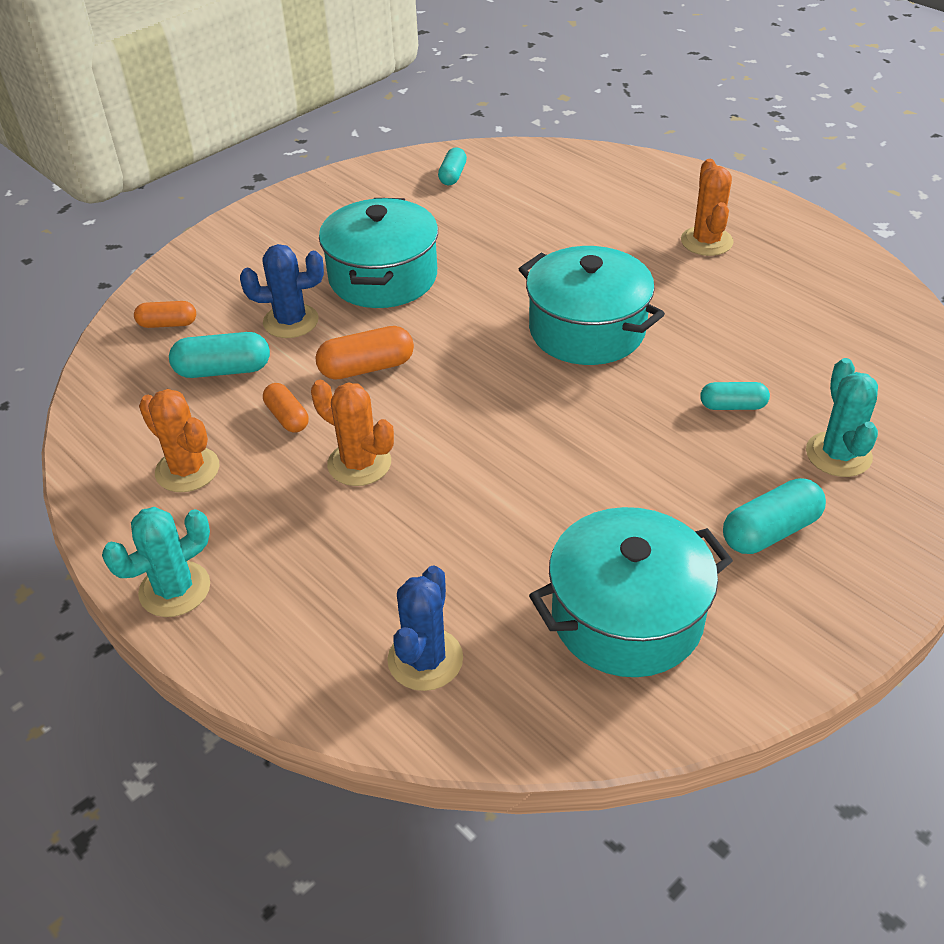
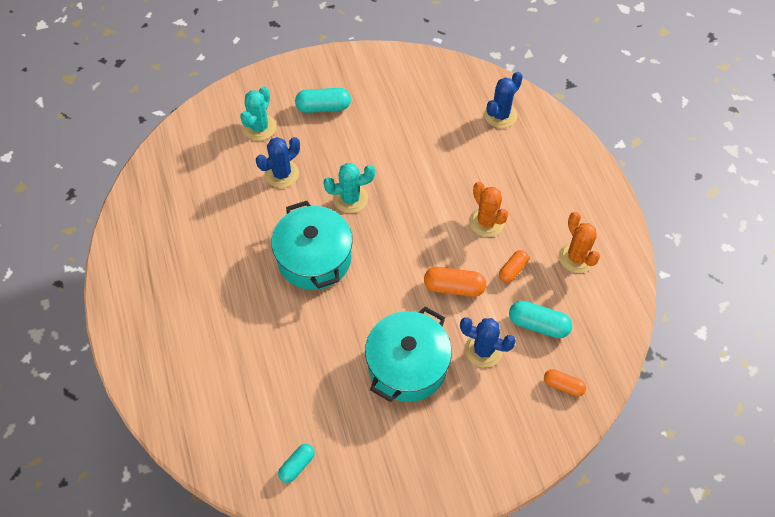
camera: 155 degrees left, 15 degrees up
turquoise cactus [102,507,210,617] -> turquoise cactus moved to [323,163,375,213]
orange capsule [263,383,309,433] -> orange capsule turned 45 degrees clockwise [499,250,529,283]
turquoise pot [529,507,733,677] -> none
orange cactus [681,159,734,256] -> none
turquoise capsule [700,382,770,410] -> blue cactus [256,137,300,188]

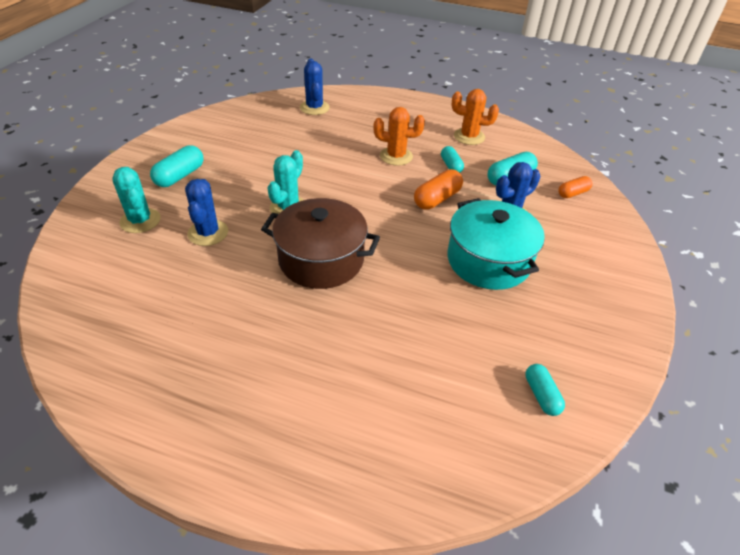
camera: 55 degrees left, 15 degrees down
turquoise pot [271,201,353,290] -> brown pot [261,198,380,289]
orange capsule [499,250,529,283] -> turquoise capsule [441,146,464,173]

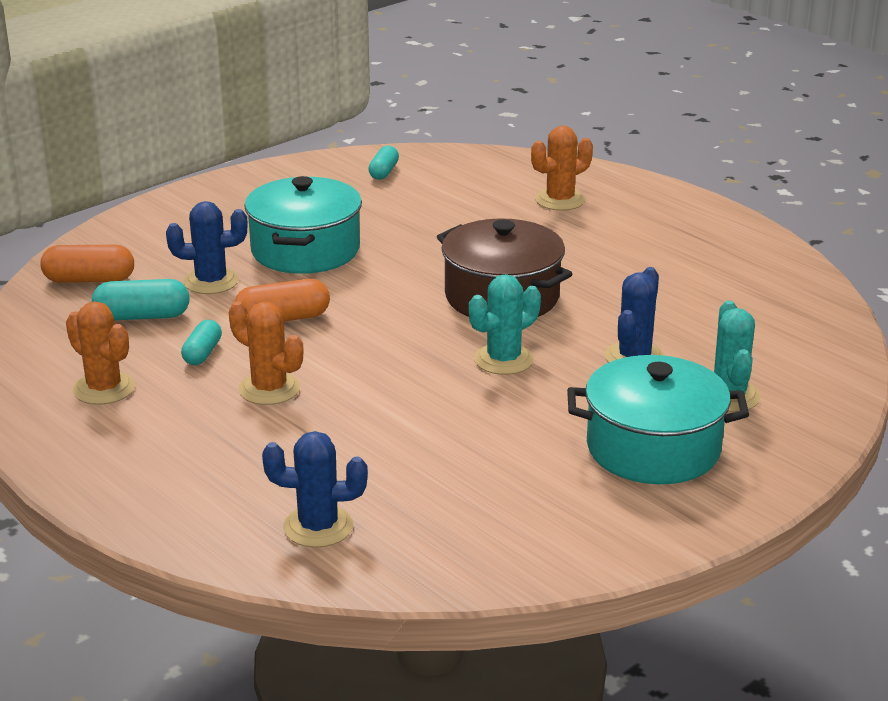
camera: 150 degrees left, 15 degrees down
turquoise capsule [150,145,203,187] -> turquoise pot [567,355,749,484]
blue cactus [300,59,330,115] -> blue cactus turned 75 degrees clockwise [262,431,368,548]
orange capsule [558,176,593,198] -> orange capsule [40,245,134,283], size x1.53
none -> orange cactus [531,126,593,211]

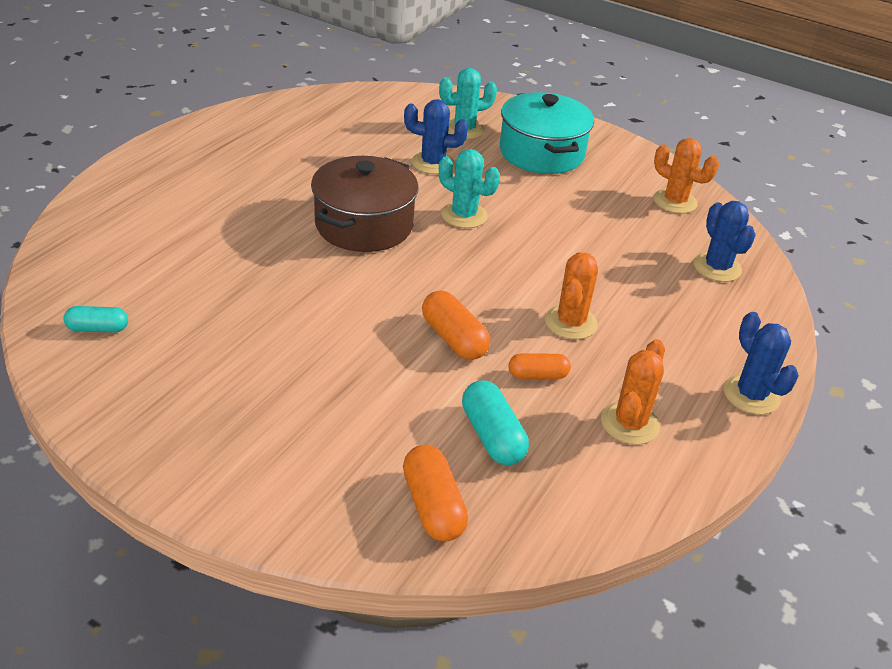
camera: 110 degrees left, 10 degrees up
blue cactus [166,201,248,294] -> blue cactus moved to [723,312,799,415]
turquoise capsule [181,320,222,365] -> orange capsule [509,353,571,379]
turquoise pot [244,176,362,274] -> none
orange cactus [531,126,593,211] -> orange cactus moved to [653,138,719,214]

